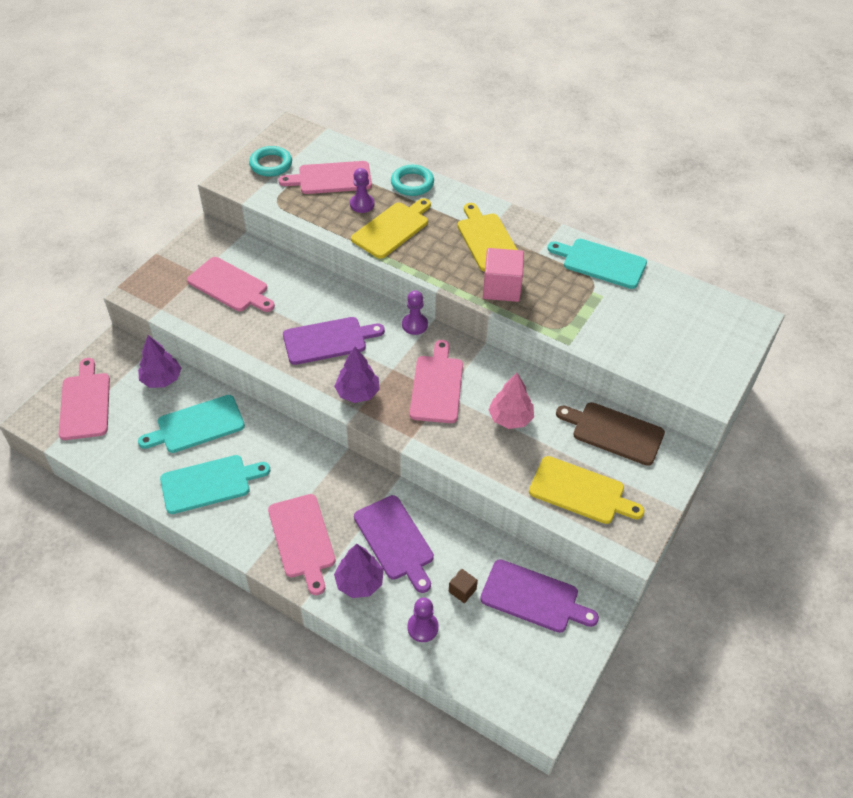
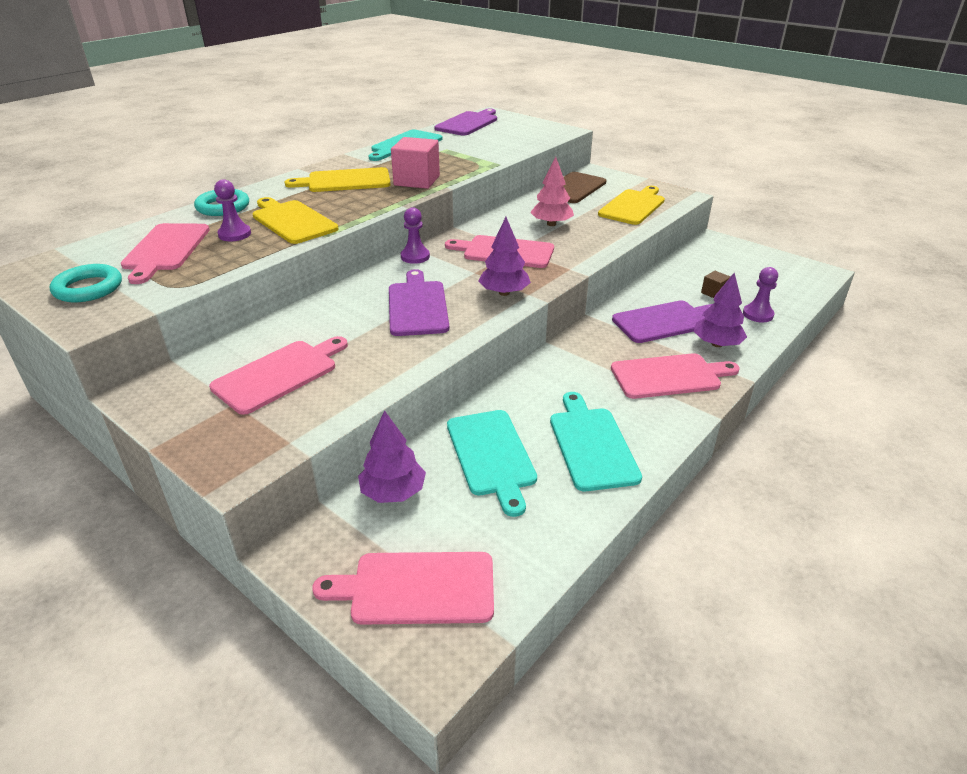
camera: 80 degrees left, 15 degrees down
purple cutting board [480,559,599,633] -> purple cutting board moved to [434,109,497,136]

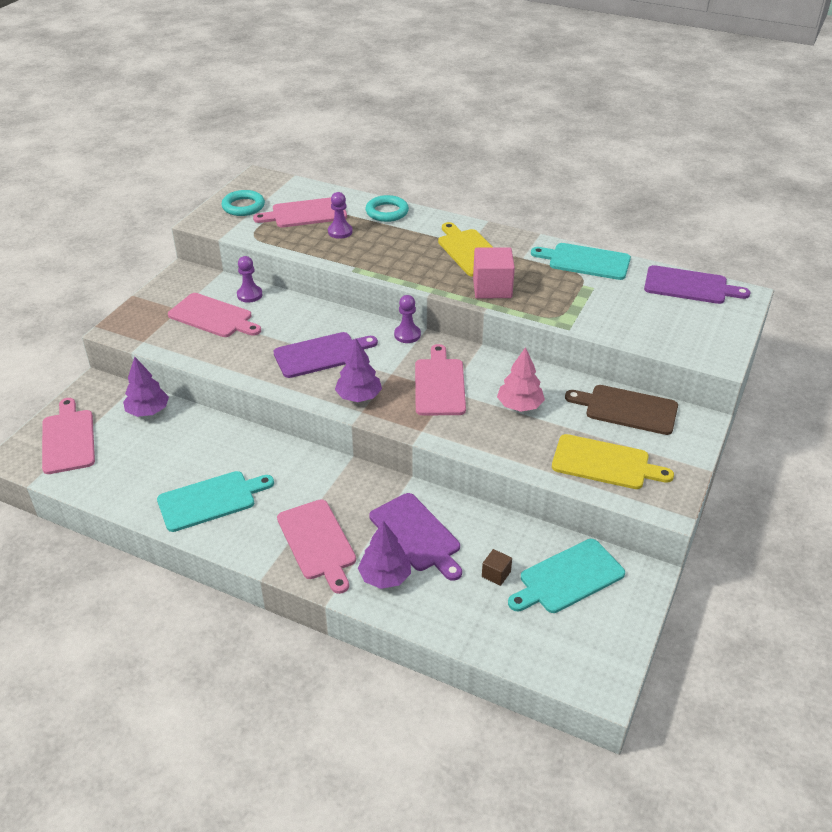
camera: 75 degrees right, 5 degrees up
yellow cutting board [253,197,339,244] -> none
turquoise cutting board [447,410,537,517] -> turquoise cutting board moved to [508,539,625,613]
purple pawn [743,267,778,322] -> purple pawn moved to [237,256,262,303]

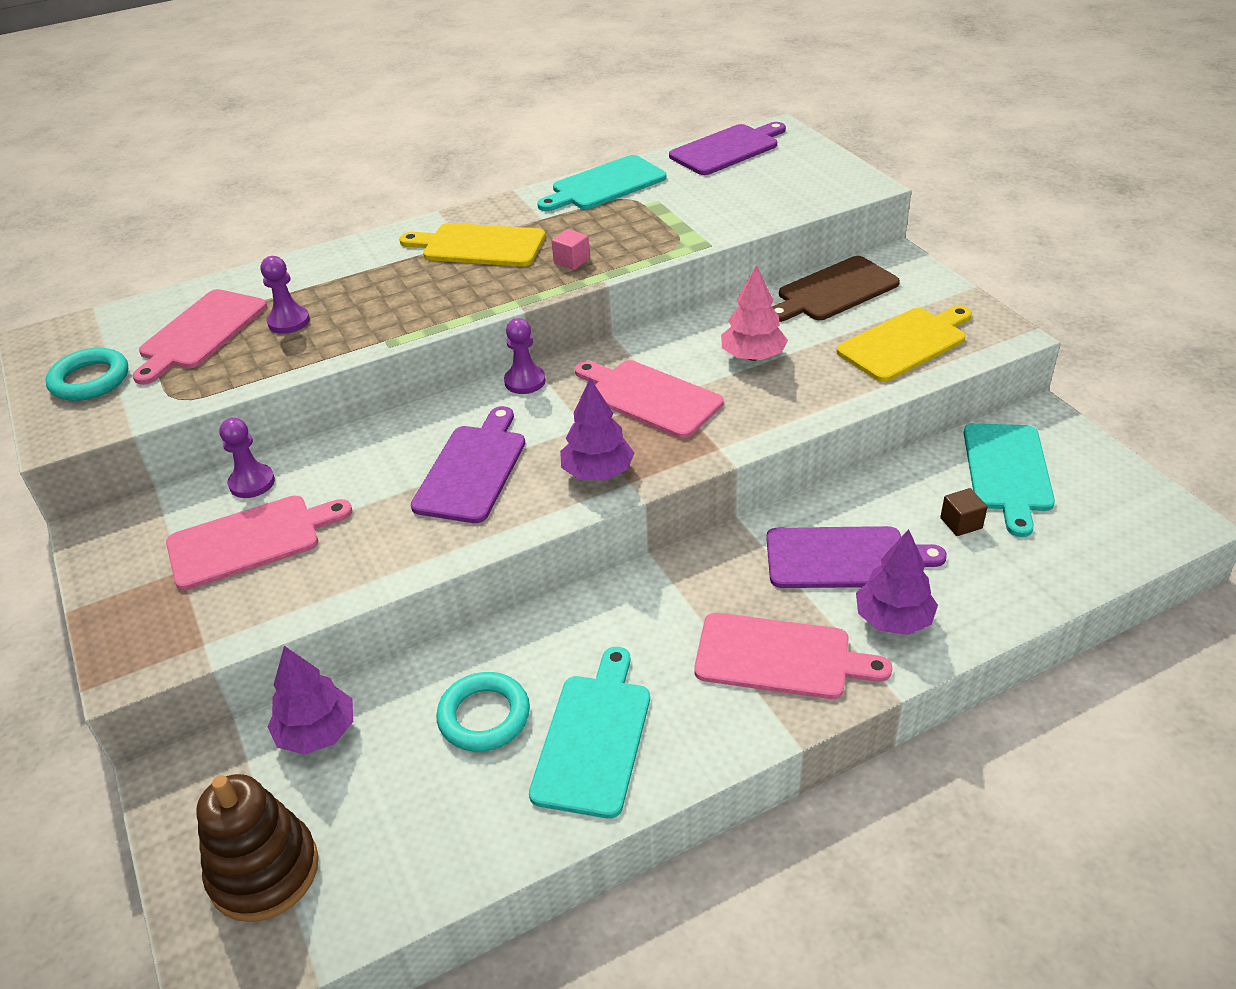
camera: 50 degrees left, 0 degrees up
pink cutting board [42,398,95,474] -> brown stacking toy [197,774,319,922]
turquoise ring [366,195,409,222] -> turquoise ring moved to [436,672,530,752]
pink cube [473,247,515,299] -> pink cube [552,229,590,270], size x0.49

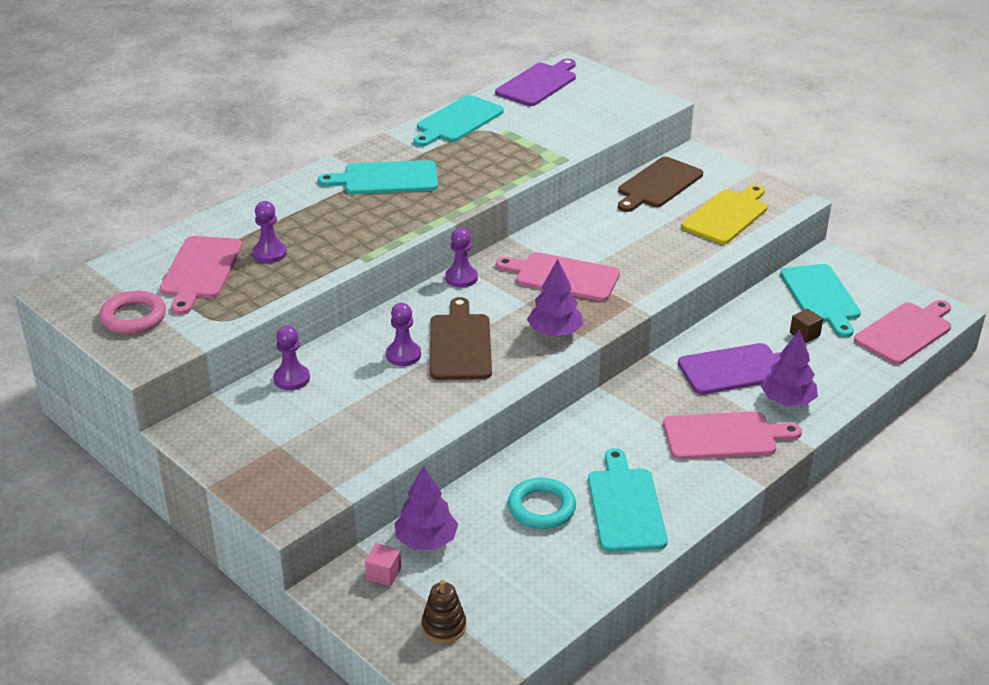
camera: 20 degrees left, 5 degrees down
turquoise ring [45,348,128,401] -> pink ring [99,291,166,334]
pink cutting board [166,496,352,590] -> pink cutting board moved to [854,300,951,364]
brown stacking toy [197,774,319,922] -> brown stacking toy [422,580,466,643], size x0.56
yellow cutting board [399,223,545,267] -> turquoise cutting board [318,160,438,194]
purple cutting board [411,406,525,523] -> brown cutting board [430,297,492,380]
pink cube [552,229,590,270] -> pink cube moved to [365,543,401,586]
pink tree [721,265,788,361] -> none
none -> purple pawn [386,303,421,366]

